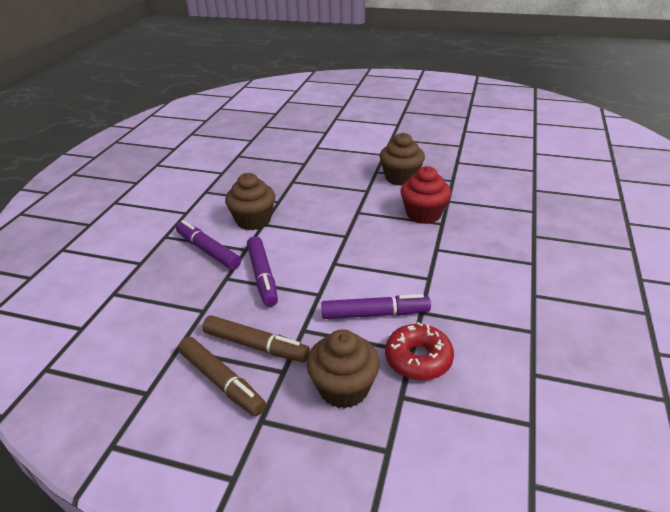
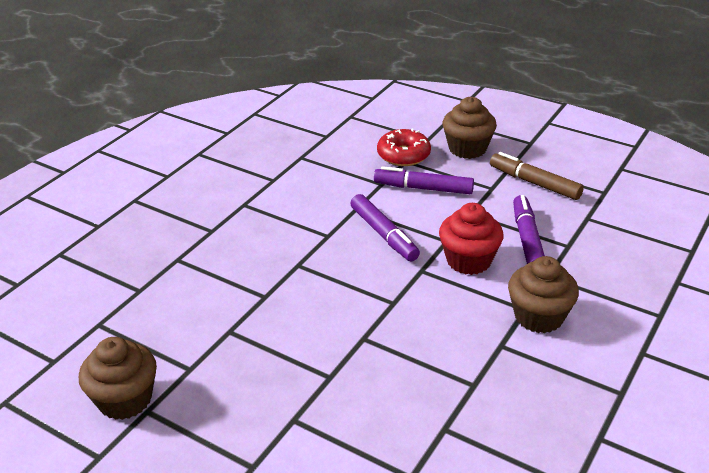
camera: 165 degrees left, 0 degrees up
purple marker [176,220,241,270] -> purple marker moved to [350,194,420,261]
brown marker [178,337,266,416] -> none
brown cupcake [380,133,425,186] -> brown cupcake moved to [79,337,157,420]
red cupcake [401,166,451,224] -> red cupcake moved to [439,203,504,275]

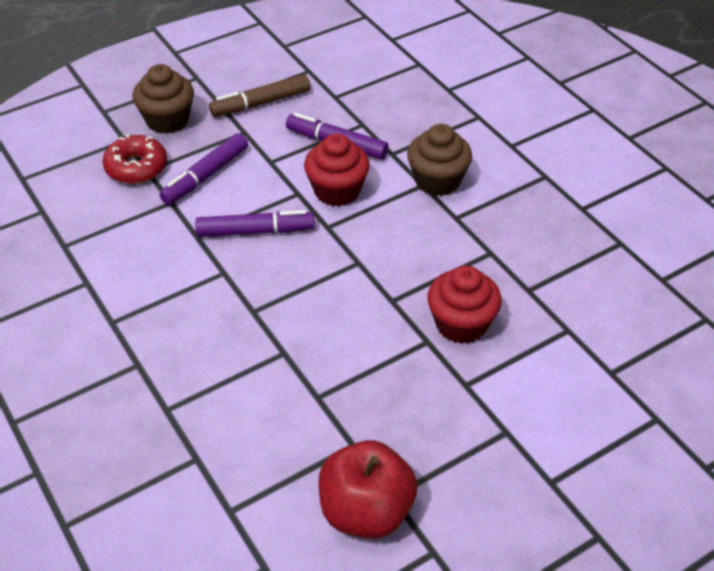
camera: 65 degrees left, 10 degrees up
brown cupcake [79,337,157,420] -> red apple [318,440,417,539]
none -> red cupcake [427,265,502,344]

